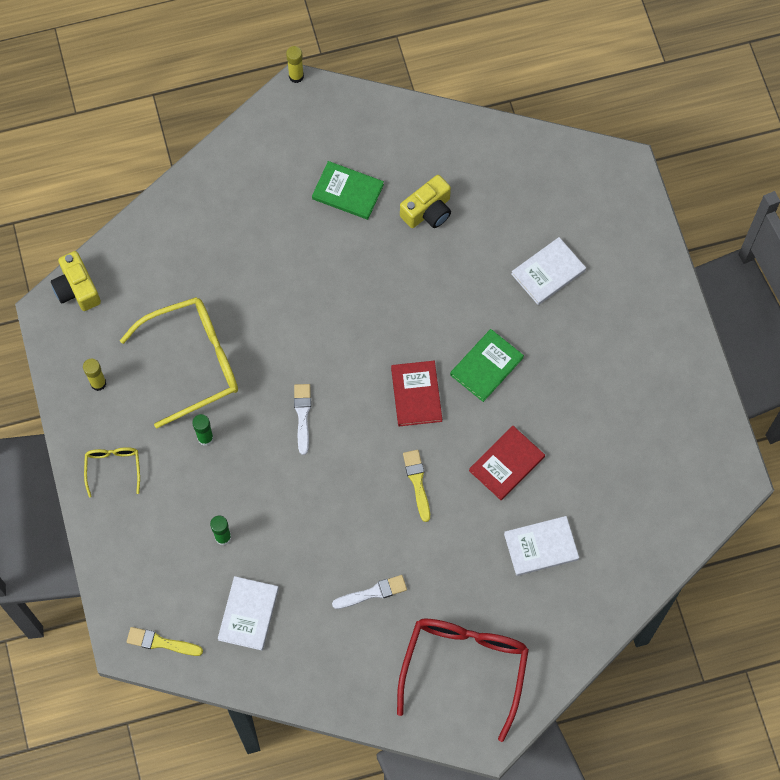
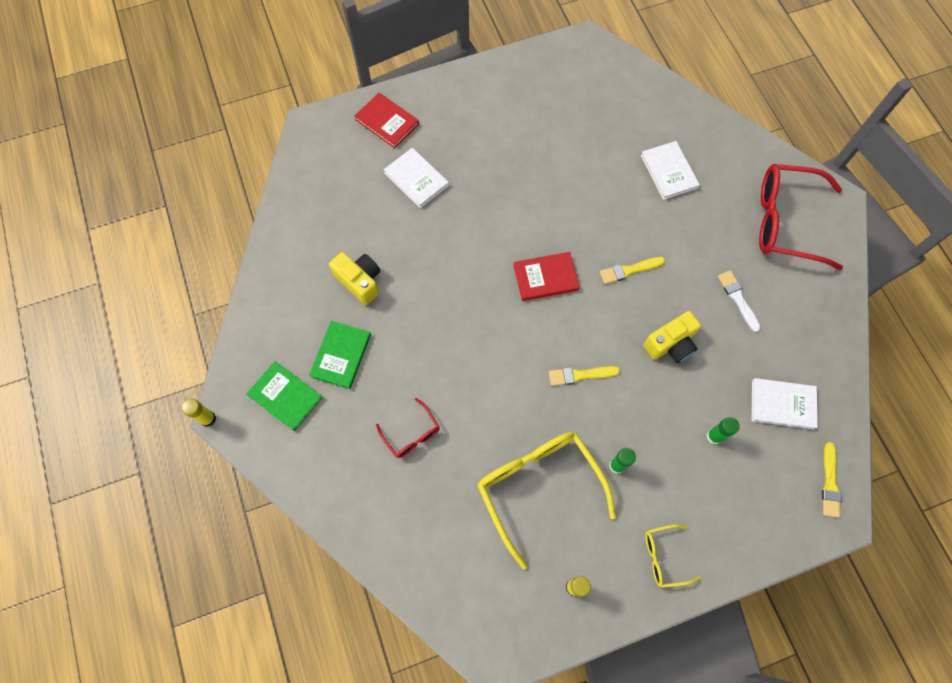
camera: 95 degrees left, 0 degrees up
yellow camera [51,251,101,311] -> yellow camera moved to [643,311,701,363]
white brush [294,384,311,455] -> yellow brush [549,366,620,386]
green book [450,329,524,402] -> green book moved to [246,361,323,431]
red book [469,426,545,500] -> red book moved to [354,93,419,148]
none -> red glasses [376,398,440,458]

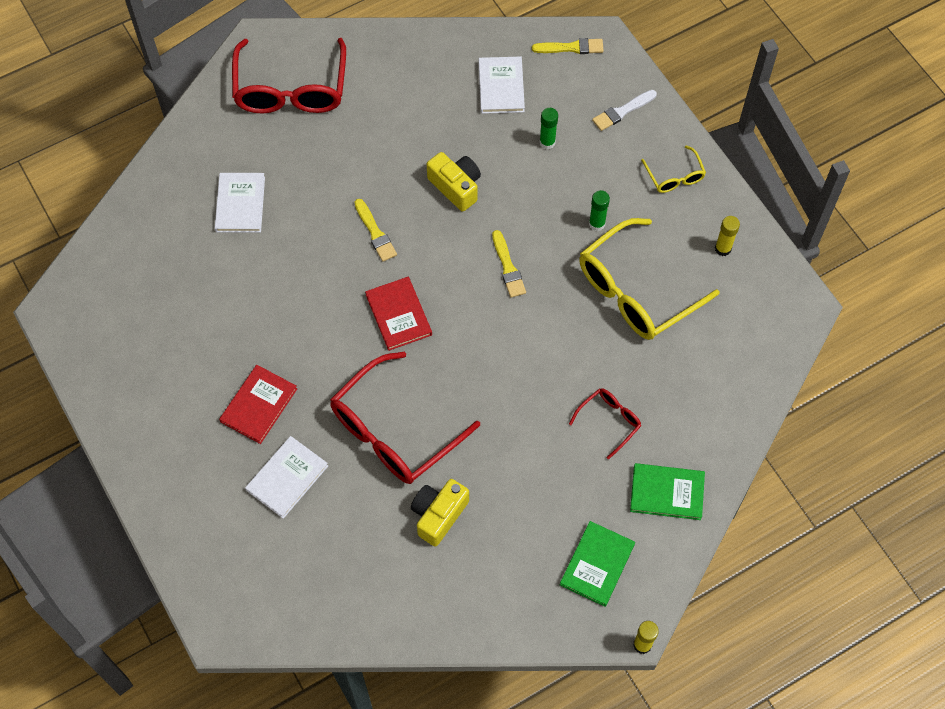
camera: 100 degrees left, 5 degrees down
green book [309,321,371,389] -> green book moved to [630,463,705,520]
red book [354,93,419,148] -> red book moved to [219,365,297,444]
white book [641,141,700,200] -> white book turned 60 degrees counterclockwise [215,173,265,233]
white brush [718,270,761,332] -> white brush moved to [592,90,657,131]
none -> red glasses [330,352,480,484]

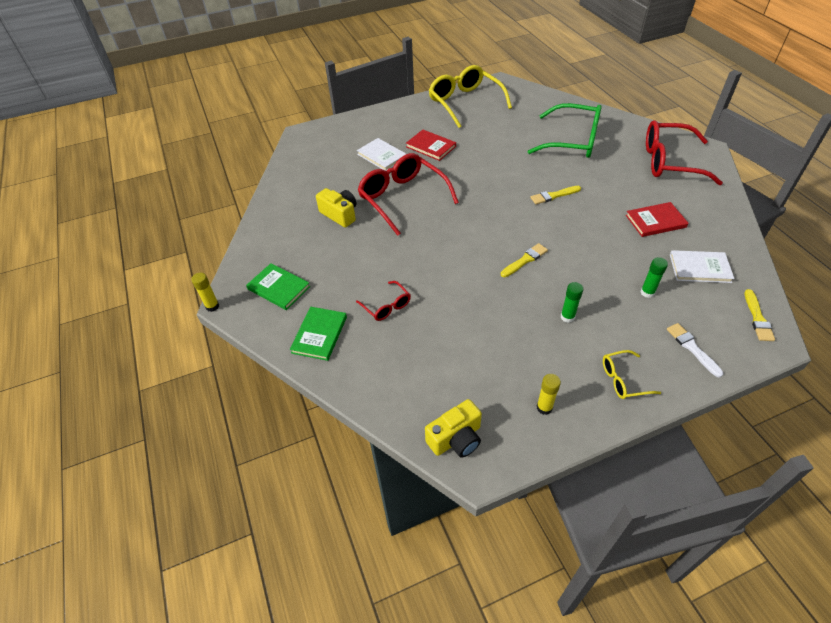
camera: 100 degrees right, 15 degrees down
white book [215,173,265,233] -> green glasses [527,103,601,158]
red book [365,277,432,351] -> red book moved to [626,202,688,237]
yellow camera [427,152,481,212] -> yellow camera moved to [425,399,482,458]
yellow brush [492,230,526,298] -> yellow brush turned 150 degrees clockwise [501,243,548,277]
yellow glasses [579,218,720,340] -> yellow glasses moved to [428,65,512,128]

